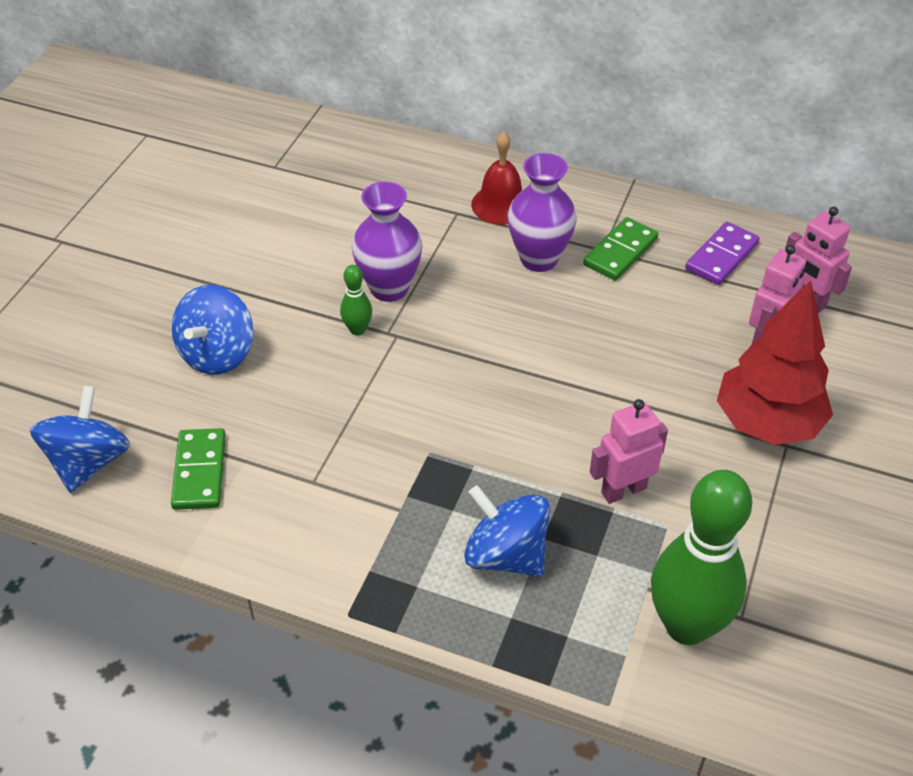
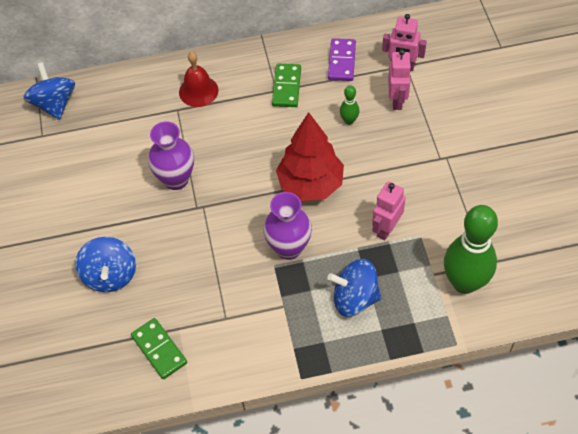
camera: 30 degrees left, 10 degrees up
blue spinning top [30,386,130,493] -> blue spinning top moved to [23,62,75,120]
green bowling pin [340,265,372,335] -> green bowling pin moved to [340,85,360,125]
purple vase [508,153,576,272] -> purple vase moved to [263,192,312,260]
red tree [717,280,833,445] -> red tree moved to [276,112,344,201]

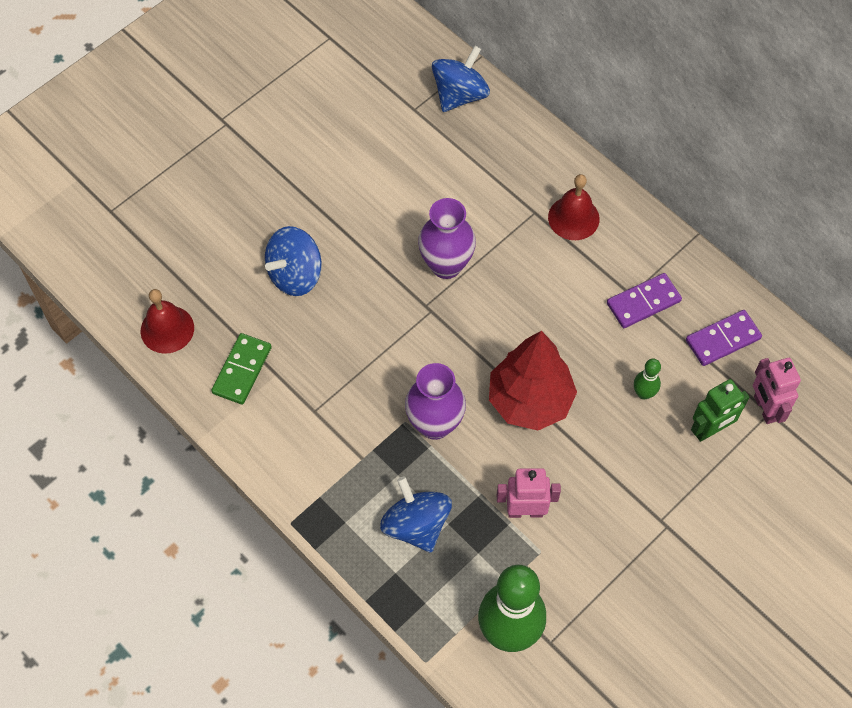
camera: 55 degrees right, 5 degrees up
green domino [272,64,301,107] -> purple domino [607,273,682,328]
pink robot [388,50,412,110] -> green robot [691,379,750,442]
none -> red bell [141,289,194,354]

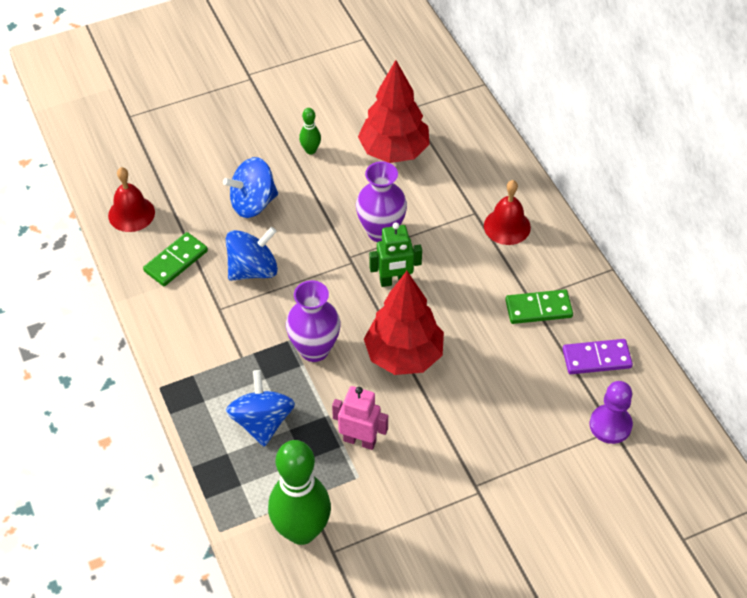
camera: 20 degrees right, 10 degrees down
blue spinning top [432,46,490,112] -> blue spinning top moved to [226,227,278,281]
purple domino [607,273,682,328] -> green domino [505,289,573,324]
green bowling pin [634,359,661,399] -> green bowling pin moved to [299,108,321,154]
green robot [691,379,750,442] -> green robot moved to [369,222,422,287]
pink robot [753,358,801,424] -> purple pawn [590,381,633,444]
none -> red tree [358,60,430,163]

